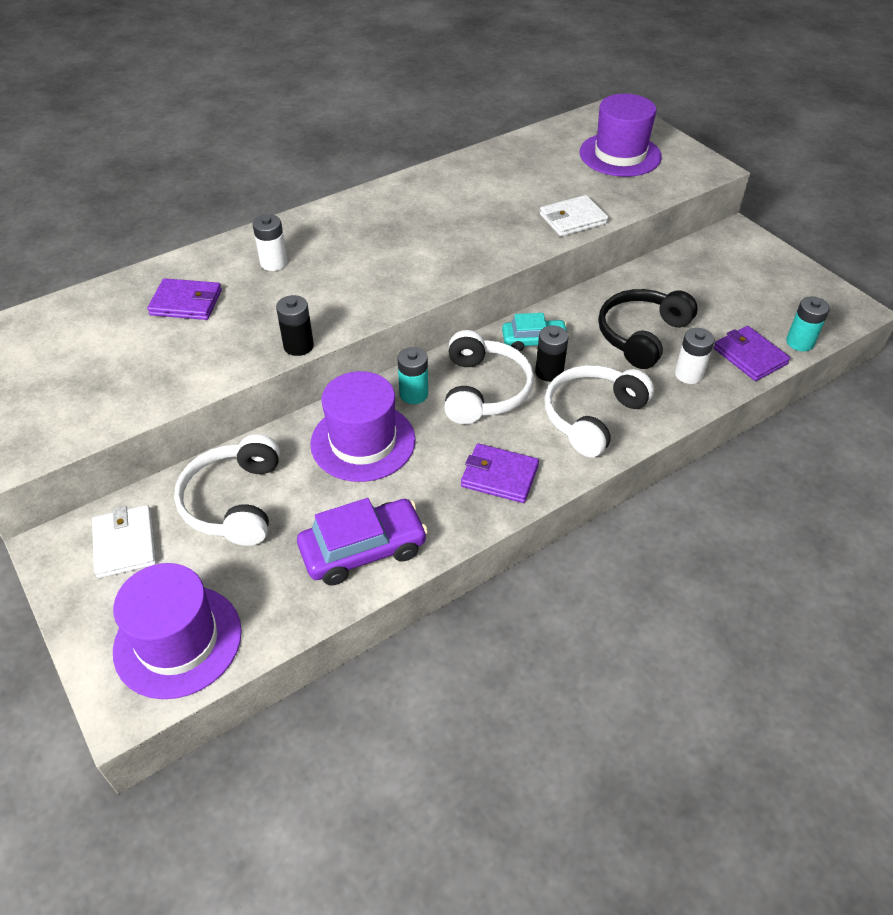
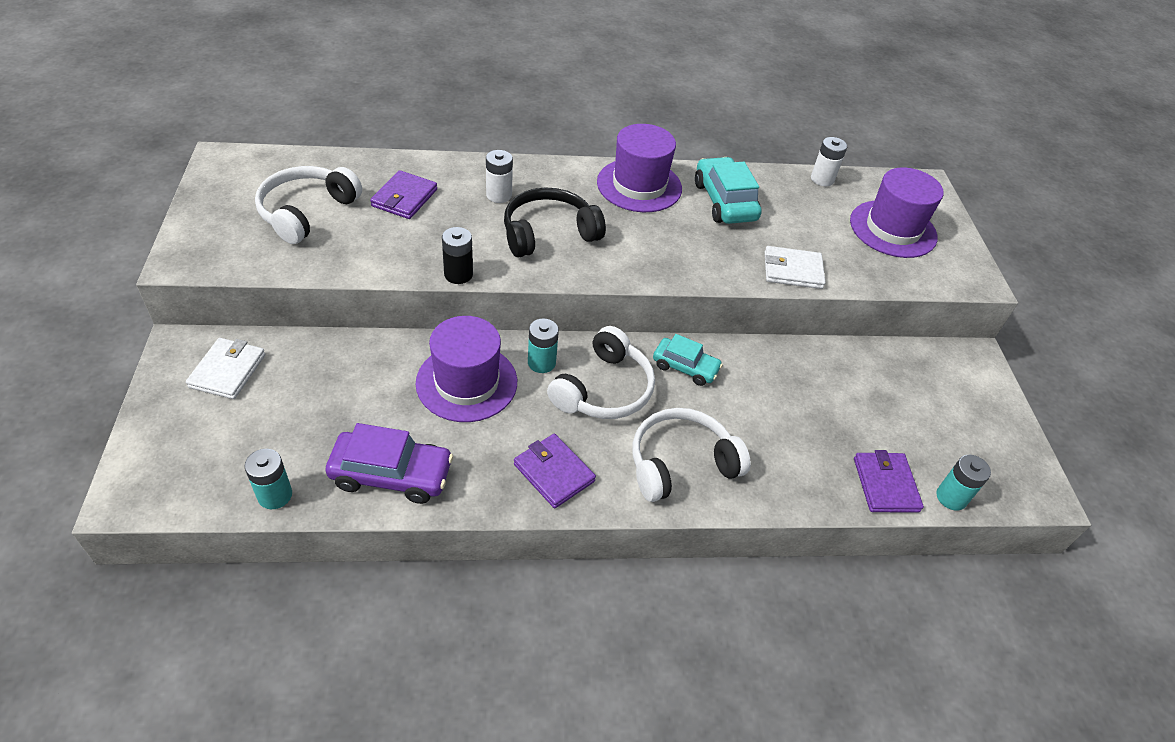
camera: 25 degrees right, 0 degrees up
purple hat [113,563,242,699] -> purple hat moved to [597,124,682,212]
purple wallet [147,278,222,320] -> purple wallet turned 75 degrees clockwise [370,170,437,219]
white headphones [174,434,280,546] -> white headphones moved to [255,166,362,244]
black battery [535,326,569,382] -> none
black headphones [598,289,698,369] -> black headphones moved to [504,187,606,257]
white battery [675,328,715,384] -> white battery moved to [811,137,847,186]
none -> turquoise battery [244,449,292,509]
none -> turquoise car [695,157,762,224]

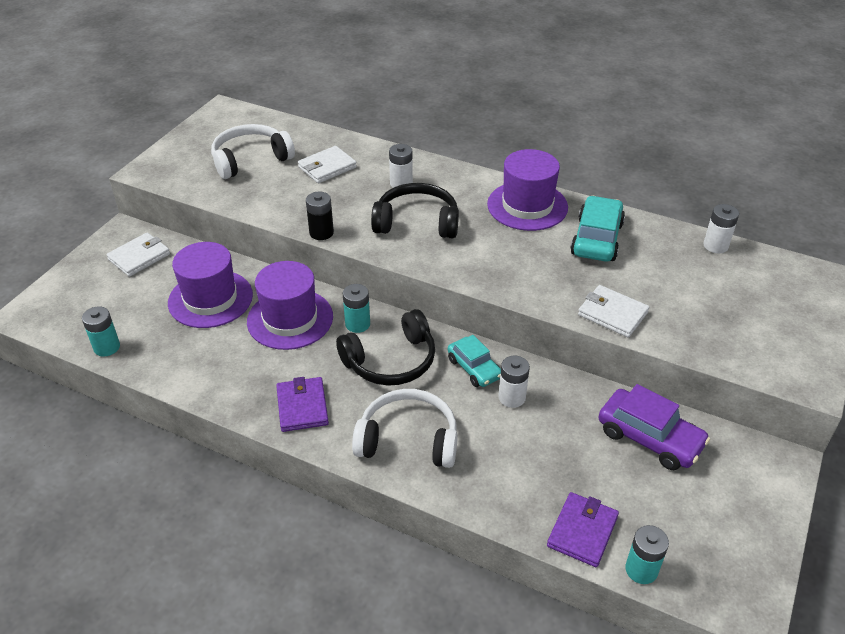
camera: 35 degrees right, 5 degrees down
purple car [326,423,454,504] -> purple car moved to [599,384,710,470]
purple wallet [370,170,437,219] -> white wallet [298,146,357,183]
white headphones [547,326,655,419] -> black headphones [336,309,435,386]
purple hat [850,168,944,258] -> purple hat moved to [168,242,253,328]
none -> white battery [498,356,530,408]

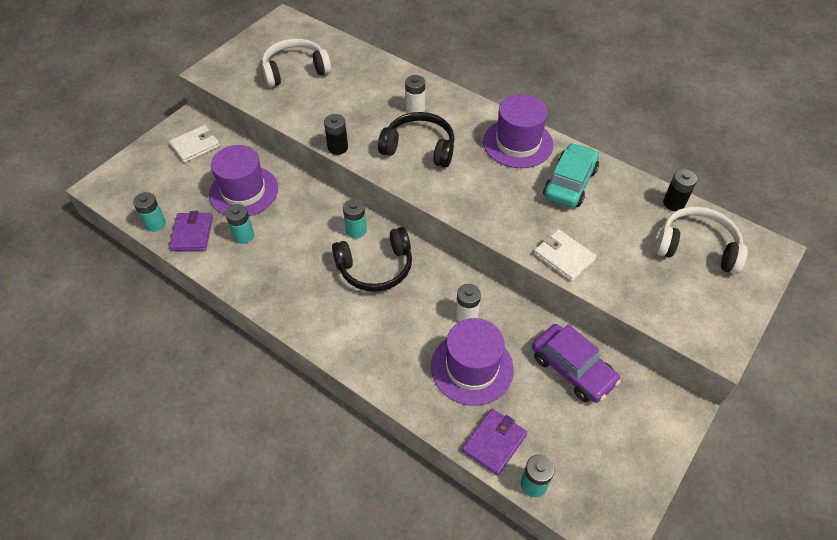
camera: 10 degrees right, 10 degrees up
purple hat [247,261,333,350] -> purple hat moved to [431,318,514,406]
purple wallet [276,377,329,432] -> purple wallet moved to [169,211,213,251]
white wallet [298,146,357,183] -> none
white headphones [352,389,458,468] -> white headphones moved to [656,207,748,274]
turquoise car [448,335,501,387] -> none
white battery [703,204,739,253] -> black battery [663,169,697,211]
none -> turquoise battery [225,204,254,244]

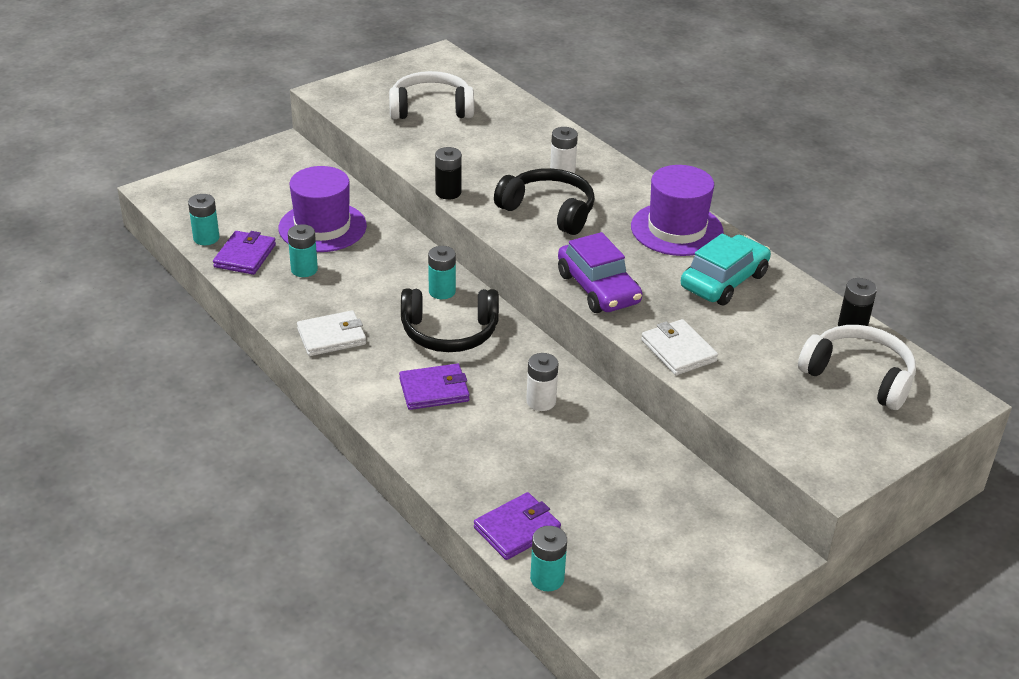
camera: 15 degrees right, 15 degrees down
white wallet [169,125,220,163] -> white wallet moved to [297,310,366,356]
purple hat [431,318,514,406] -> none
purple car [532,324,621,403] -> purple car moved to [558,232,642,313]
none -> purple wallet [399,364,470,410]

